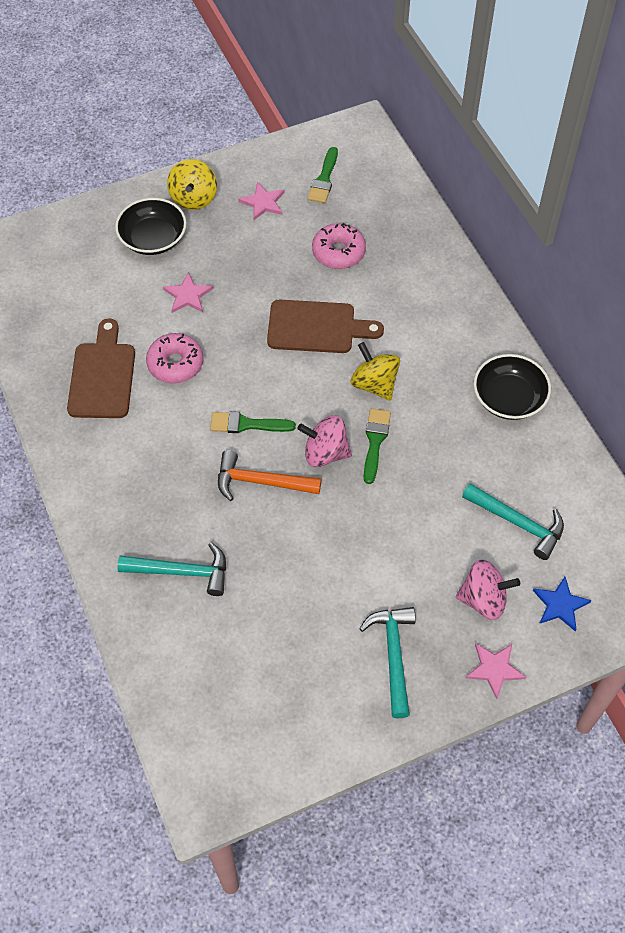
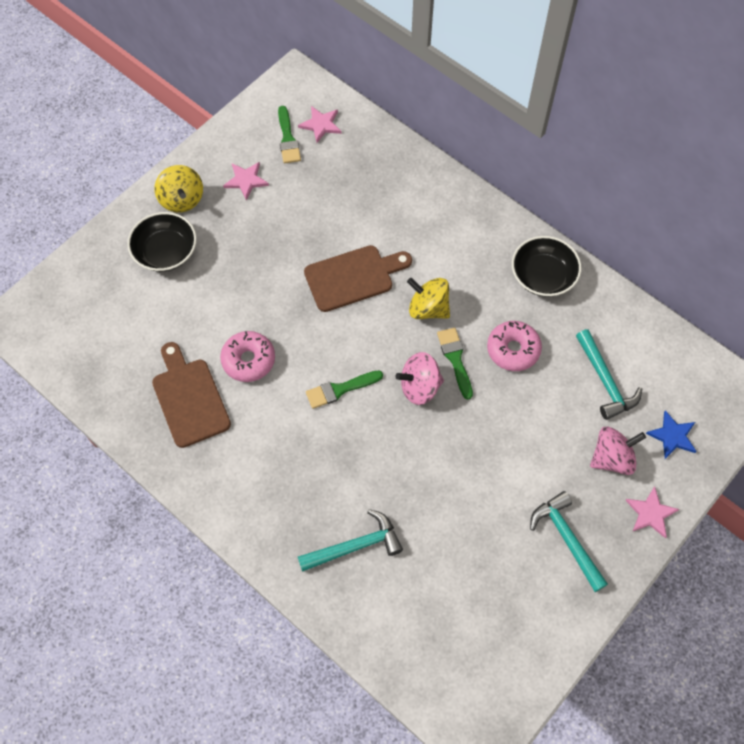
camera: 25 degrees left, 5 degrees up
pink star [163,272,213,313] -> pink star moved to [298,106,342,143]
orange hammer [218,450,322,501] -> none
pink donut [312,223,366,269] -> pink donut moved to [487,321,542,371]
turquoise hammer [462,483,564,560] -> turquoise hammer turned 60 degrees clockwise [576,329,642,420]

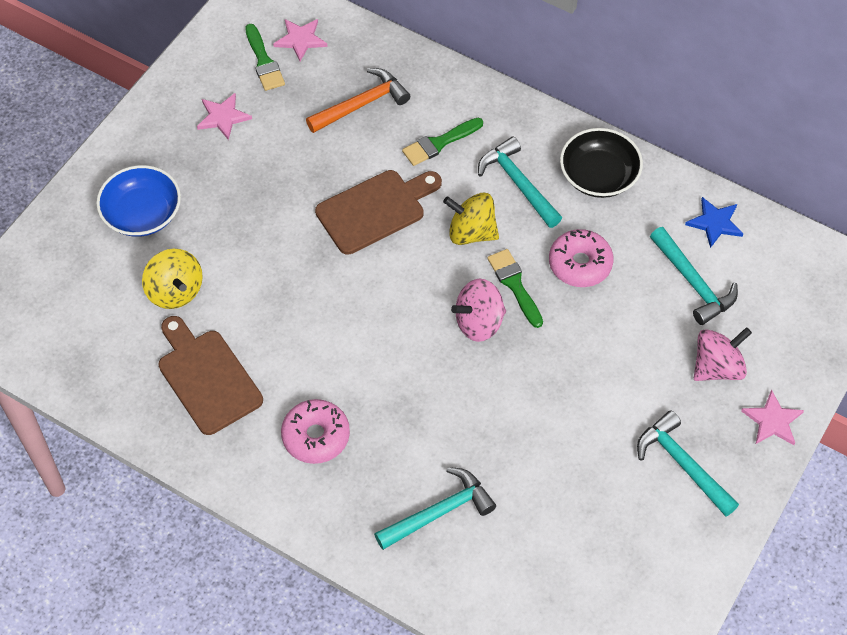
camera: 10 degrees left, 5 degrees down
black bowl [127,212,197,272] -> blue bowl [96,165,181,237]
yellow spinning top [155,165,203,212] -> yellow spinning top moved to [142,249,203,309]
pink donut [220,331,275,382] -> pink donut moved to [281,399,350,464]
green brush [306,370,383,409] -> green brush moved to [402,118,483,166]
blue star [646,410,697,459] -> blue star moved to [685,197,743,248]
none -> orange hammer [306,68,410,133]
none -> turquoise hammer [478,136,562,228]

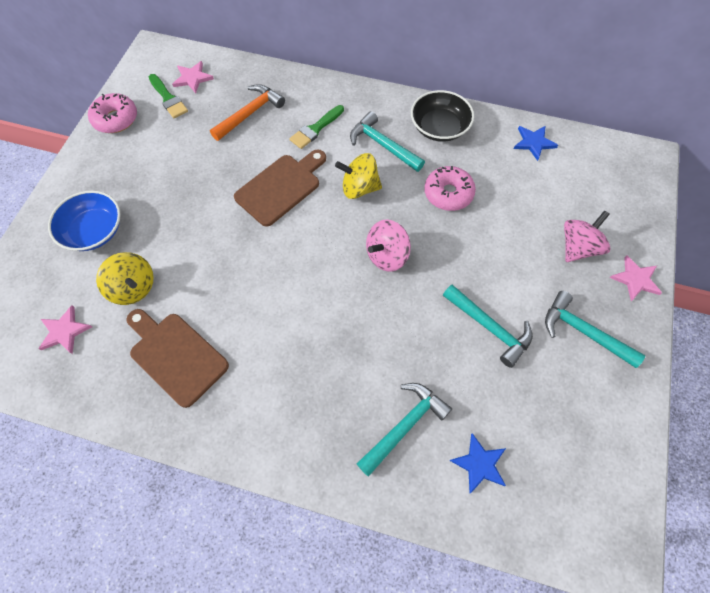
camera: 15 degrees left, 5 degrees up
pink star [197,93,252,140] -> pink star moved to [38,305,92,354]
pink donut [281,399,350,464] -> pink donut moved to [88,93,137,133]
green brush [487,249,543,328] -> none
turquoise hammer [650,227,738,325] -> turquoise hammer moved to [443,285,533,368]
none -> blue star [450,433,506,493]

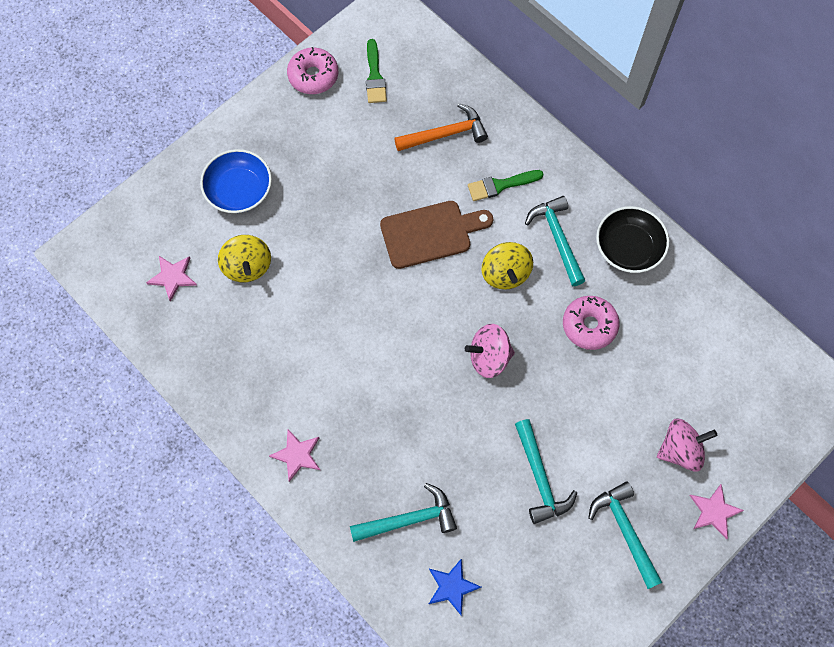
camera: 30 degrees right, 5 degrees up
brown cutting board [126,309,229,408] -> none
pink star [172,61,214,93] -> pink star moved to [269,429,320,482]
yellow spinning top [335,153,382,199] -> yellow spinning top turned 135 degrees counterclockwise [482,242,533,290]
blue star [514,126,558,161] -> none

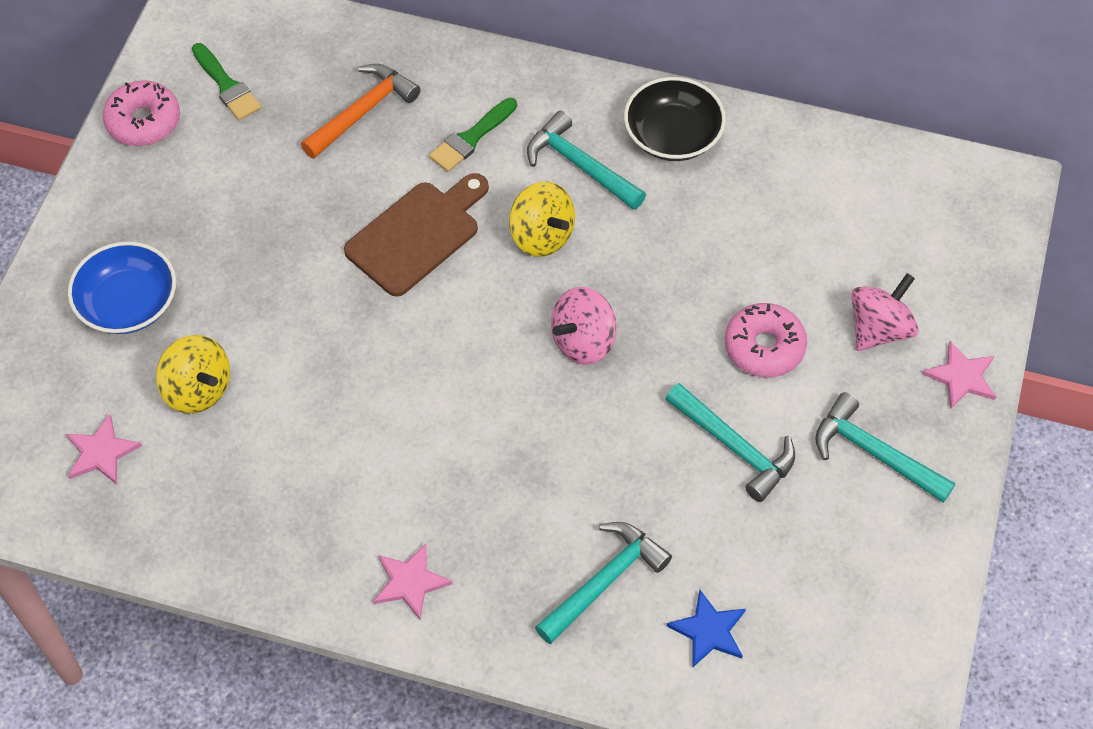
camera: 30 degrees left, 10 degrees down
pink donut [563,296,619,350] -> pink donut moved to [725,303,807,377]

